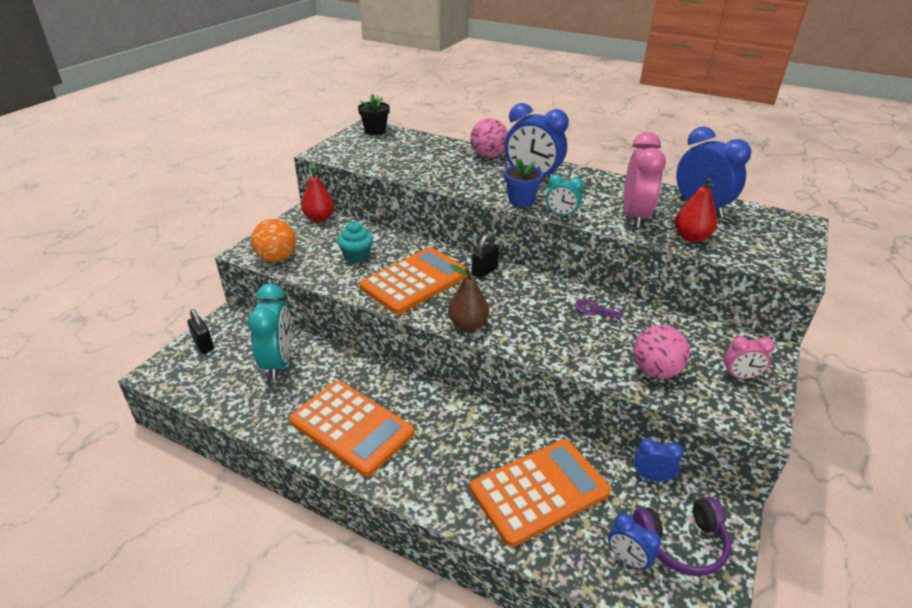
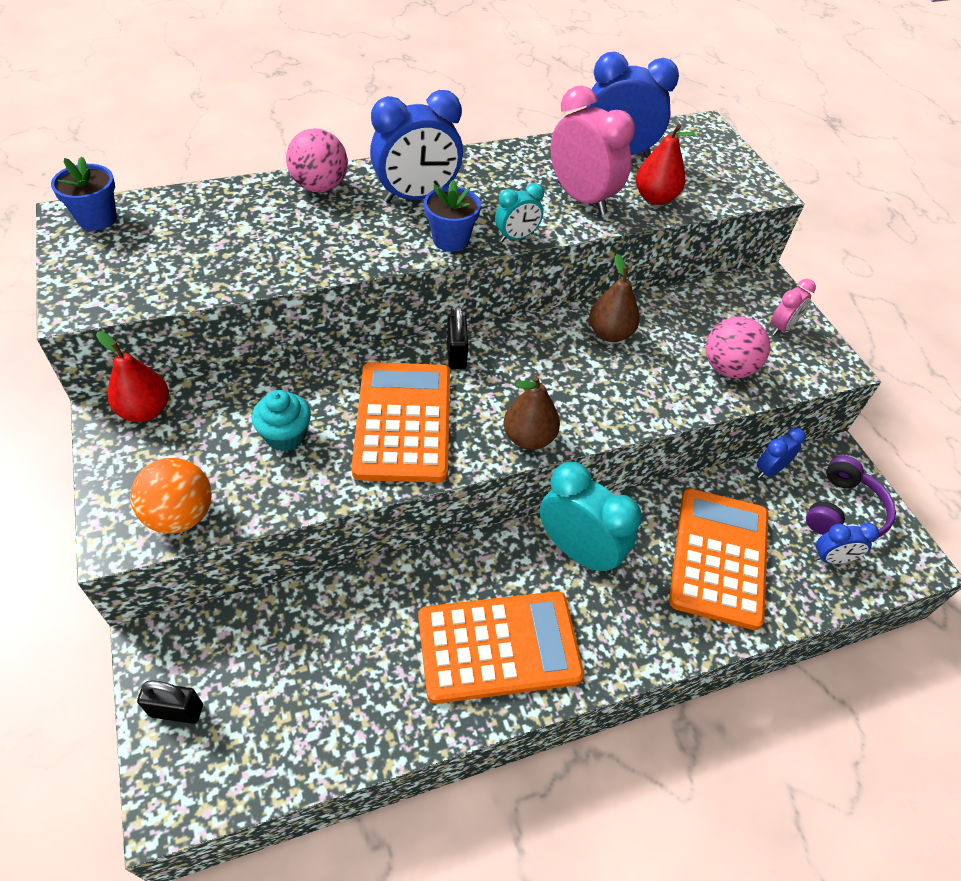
camera: 50 degrees left, 15 degrees up
turquoise clock [248,283,292,380] -> turquoise clock moved to [540,462,642,574]
black flower pot [358,94,390,135] -> blue flower pot [51,157,117,230]
purple key [576,300,623,320] -> brown pear [589,254,640,342]

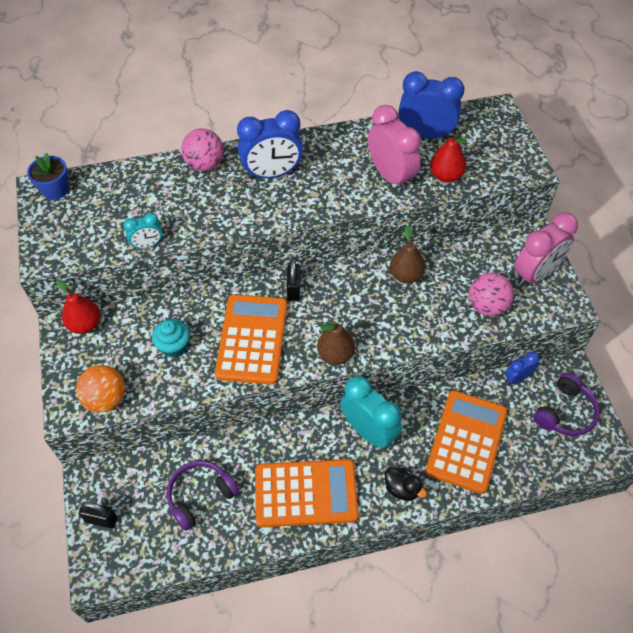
camera: 10 degrees right, 5 degrees up
blue flower pot [424,179,481,252] -> none
turquoise clock [495,183,544,242] -> turquoise clock moved to [123,213,162,249]
pink clock [771,279,816,335] -> pink clock [514,212,578,287], size x1.91
blue clock [814,522,879,564] -> none
none -> purple headphones [166,461,239,531]
none -> black duck [385,467,427,501]

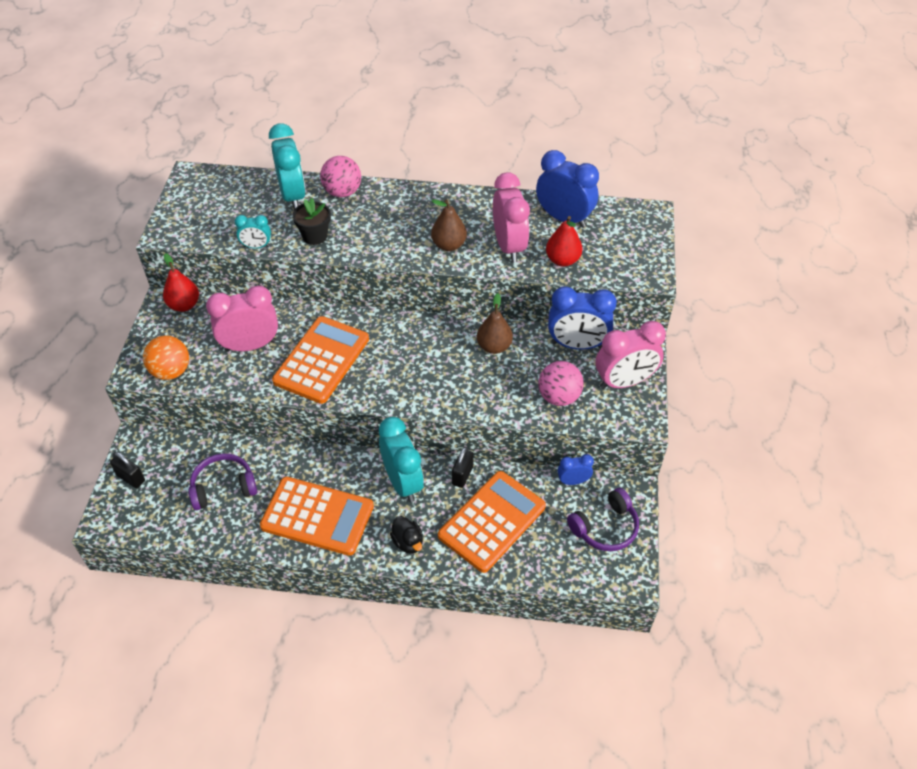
camera: 20 degrees right, 5 degrees down
blue flower pot [27,153,68,200] -> none
turquoise cupcake [152,319,190,358] -> pink clock [206,285,278,352]
blue clock [237,110,303,179] -> blue clock moved to [548,286,617,350]
black padlock [286,260,301,301] -> black padlock moved to [452,447,474,488]
brown pear [317,321,355,365] -> brown pear moved to [431,199,467,251]
none -> turquoise clock [269,123,306,210]
none -> black flower pot [293,198,331,245]

